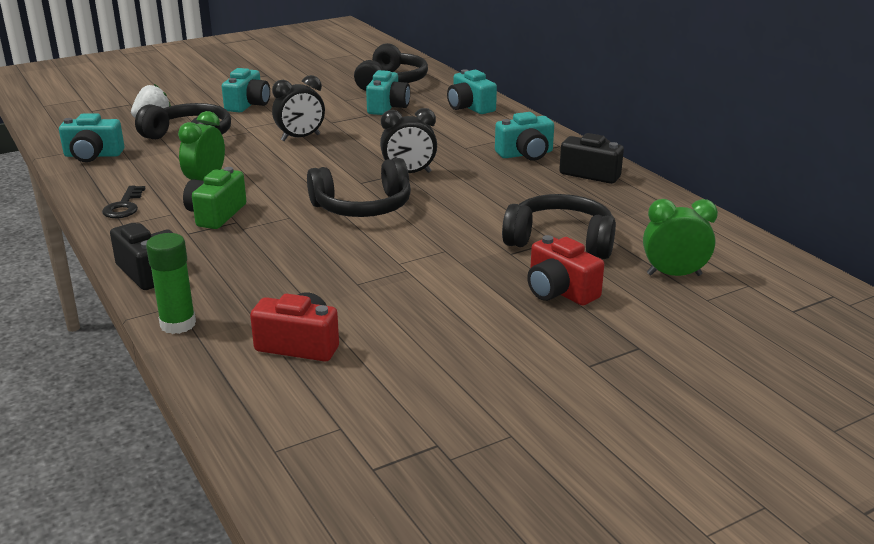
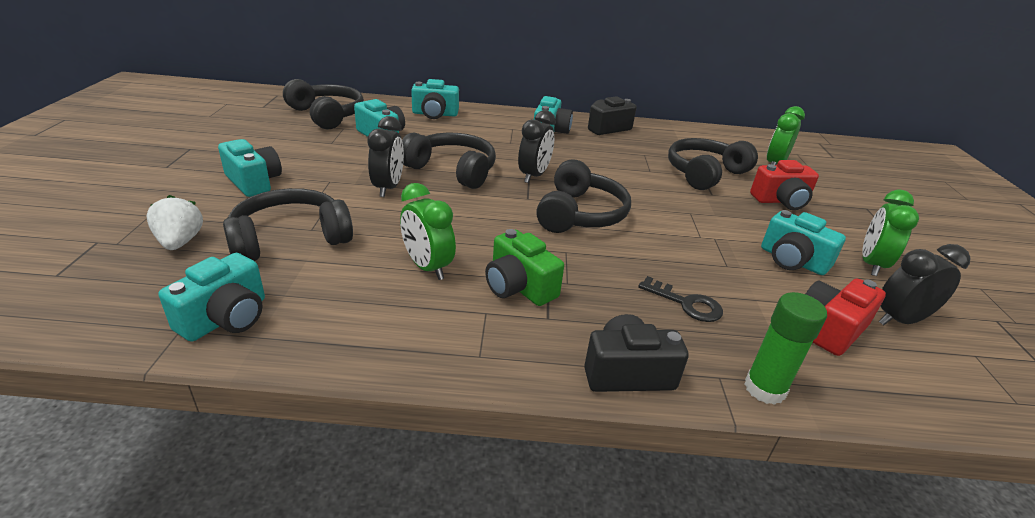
camera: 60 degrees left, 5 degrees up
black key [102,186,146,218] -> black key moved to [638,276,723,322]
none -> black headphones [402,132,496,189]
none -> turquoise camera [761,210,846,275]
none -> green clock [862,190,919,276]
none -> black clock [879,244,971,325]

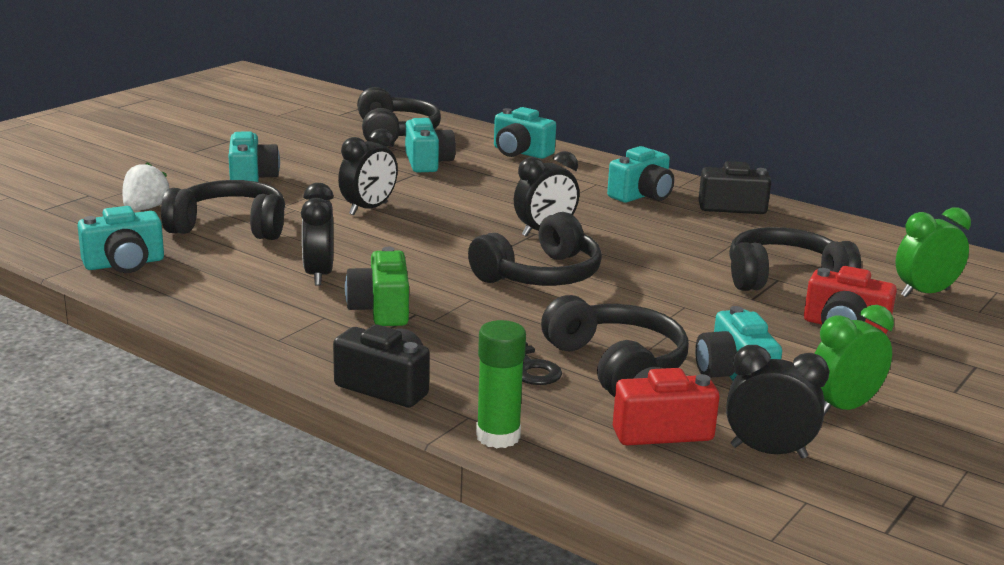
camera: 35 degrees right, 10 degrees down
green clock [400,183,456,280] -> black clock [301,183,334,286]
black headphones [402,132,496,189] -> black headphones moved to [541,295,689,397]

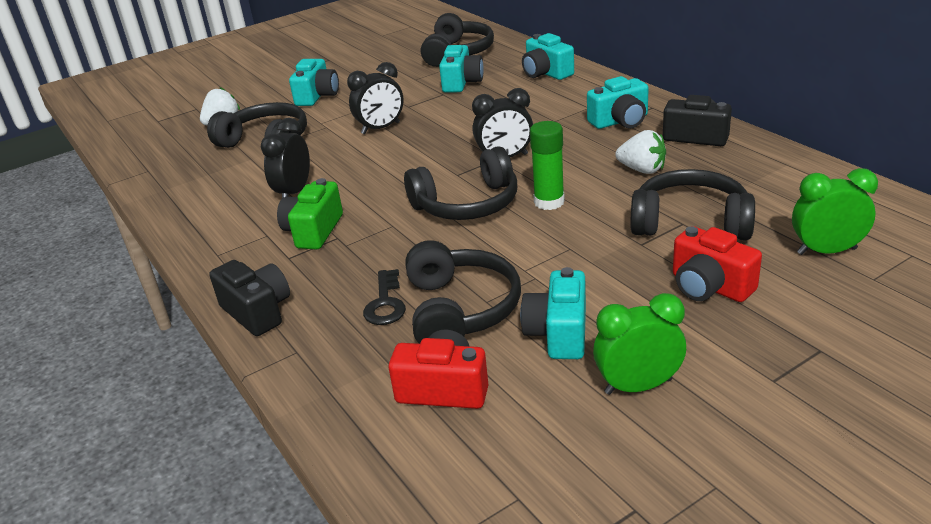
camera: 25 degrees right, 10 degrees up
turquoise camera [77,206,164,273] -> none
green glue stick [476,320,526,448] -> green glue stick moved to [530,121,565,210]
black clock [726,345,829,459] -> none
none -> white strawberry [615,130,666,174]

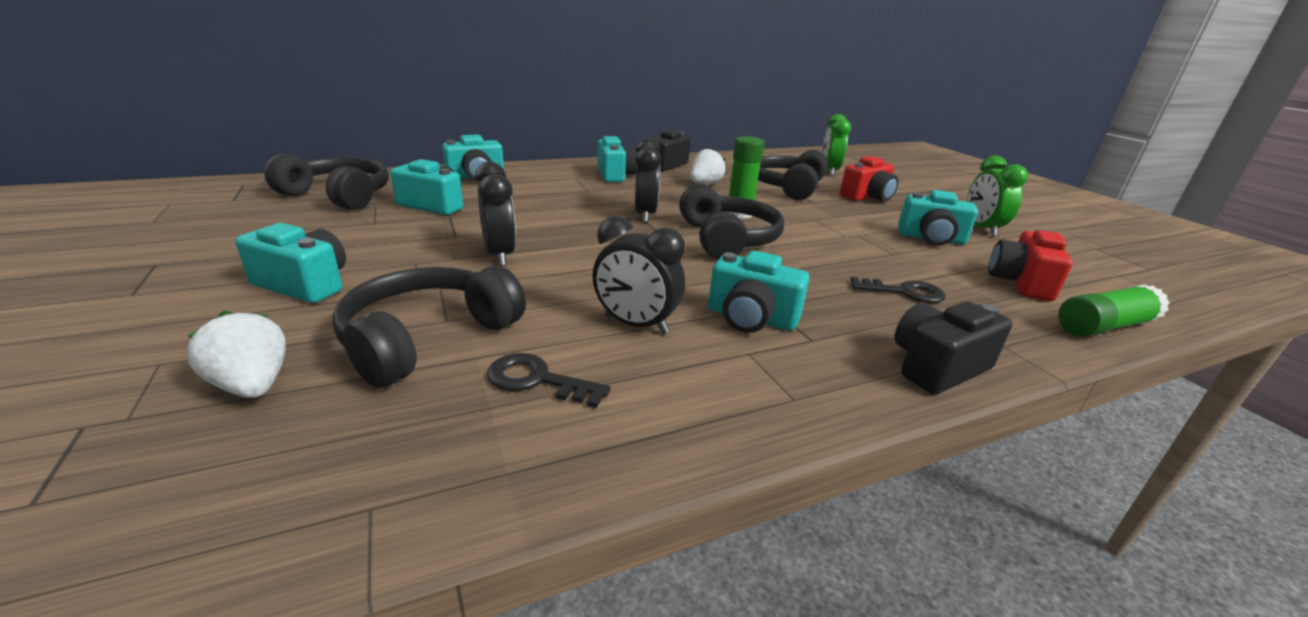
camera: 85 degrees left, 5 degrees down
green camera [277,178,343,249] -> turquoise camera [708,251,809,333]
black headphones [405,240,521,344] -> none
none -> black key [487,353,611,408]
none -> green glue stick [1058,284,1170,337]

